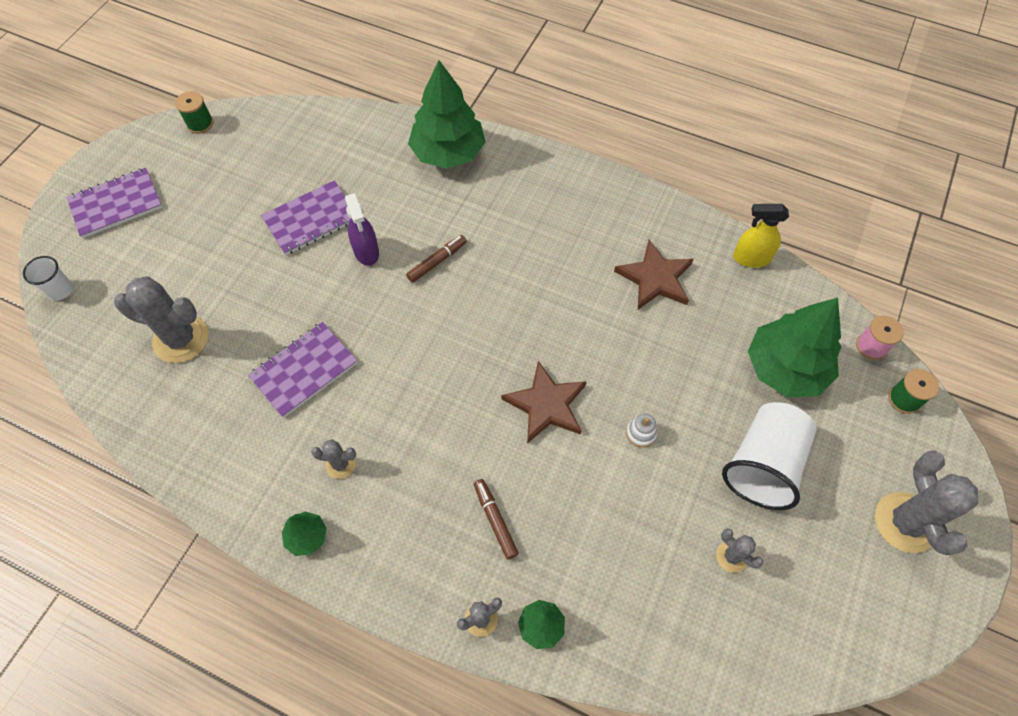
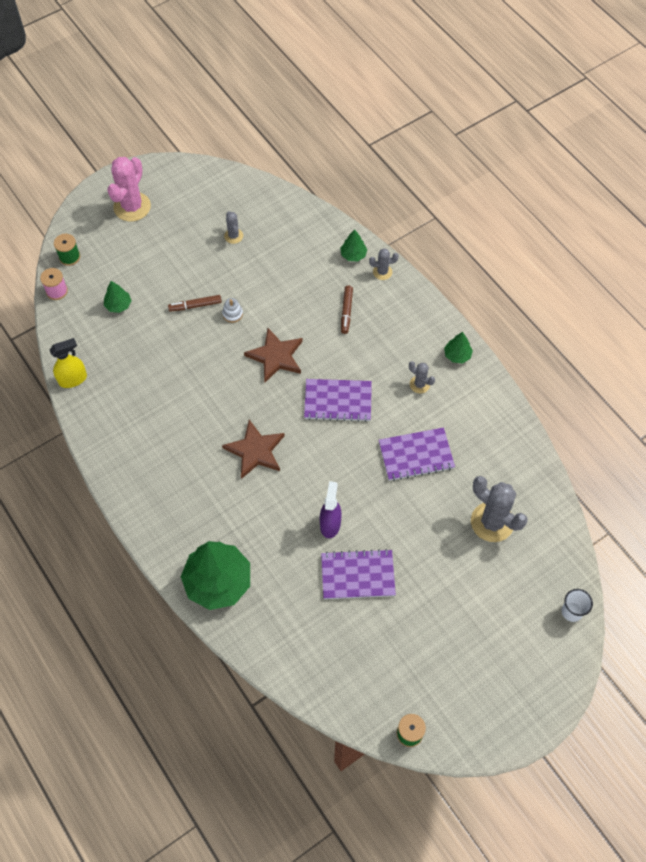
camera: 150 degrees left, 0 degrees up
purple notebook [67,168,162,238] -> purple notebook moved to [304,379,372,422]
brown marker [406,235,467,283] -> brown marker moved to [168,295,222,312]
brown star [614,240,693,309] -> brown star moved to [222,420,285,479]
white cup [722,402,817,510] -> none
yellow spray bottle [733,204,789,268] -> yellow spray bottle turned 60 degrees counterclockwise [49,338,87,388]
green tree [748,298,841,397] -> green tree [104,281,132,313], size x0.46
grey cactus [875,450,978,555] -> pink cactus [107,157,151,221]

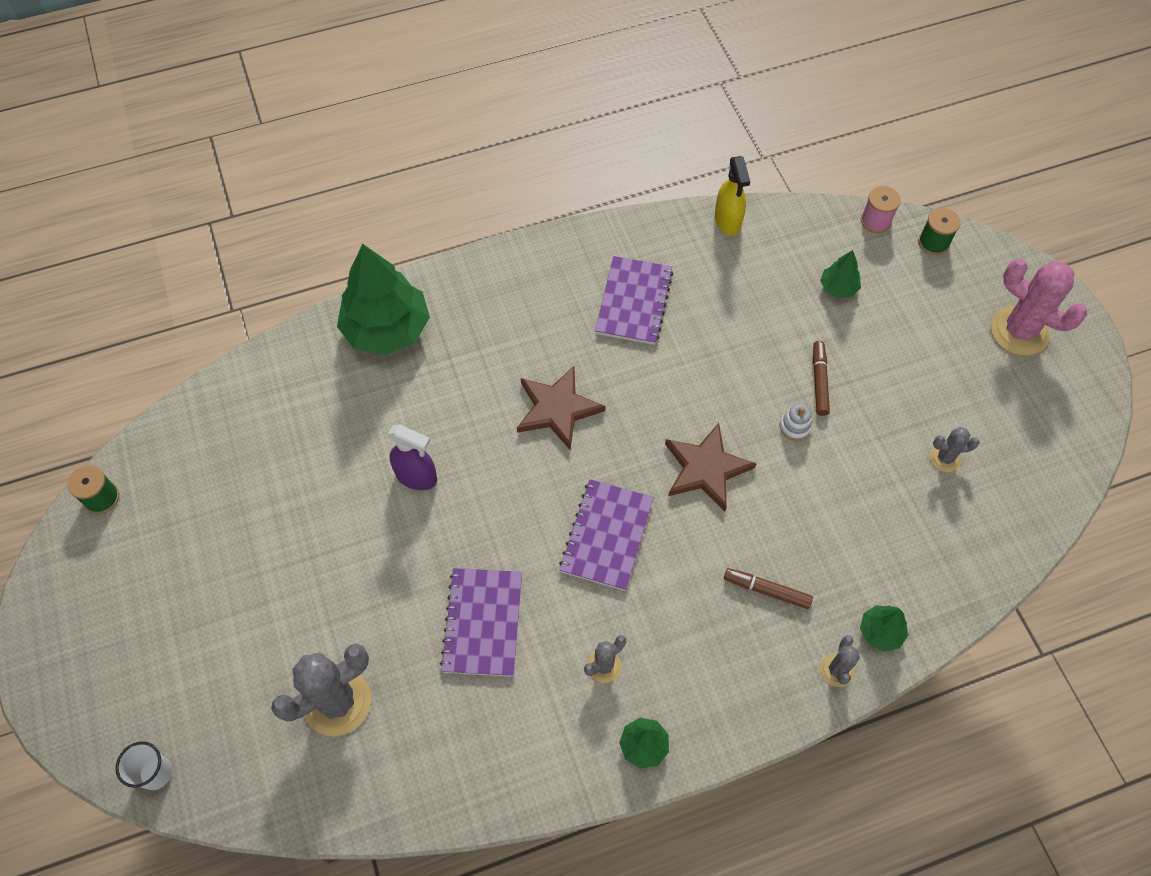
camera: 105 degrees right, 0 degrees up
purple notebook [321,549,396,599] -> purple notebook moved to [595,256,673,345]

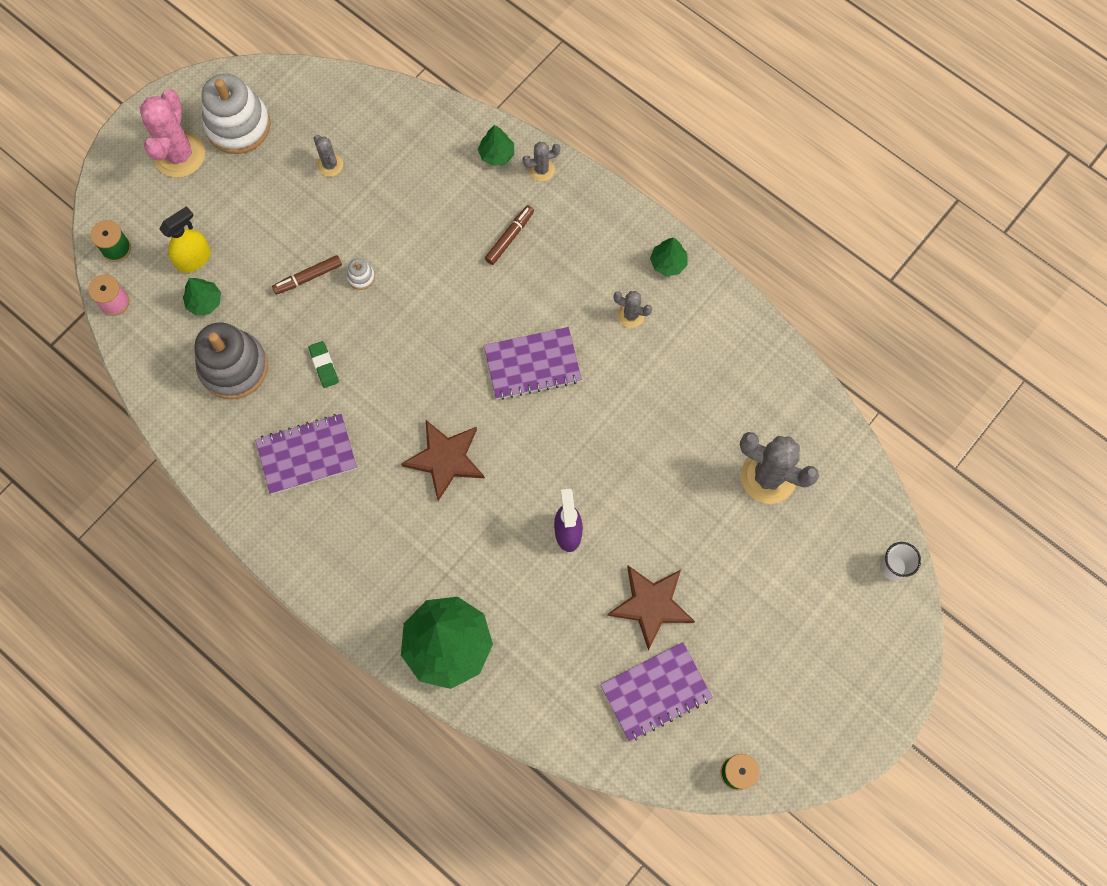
camera: 120 degrees left, 10 degrees up
purple notebook [440,568,522,677] -> purple notebook moved to [600,642,713,741]
brown star [665,423,757,511] -> brown star moved to [607,565,695,651]
yellow spray bottle [715,156,750,235] -> yellow spray bottle moved to [159,206,211,273]
brown marker [724,568,813,609] -> brown marker turned 135 degrees counterclockwise [485,205,534,265]
none -> grey stacking toy [194,322,268,399]
none -> white stacking toy [201,74,270,154]
none -> green eraser [308,341,339,388]

